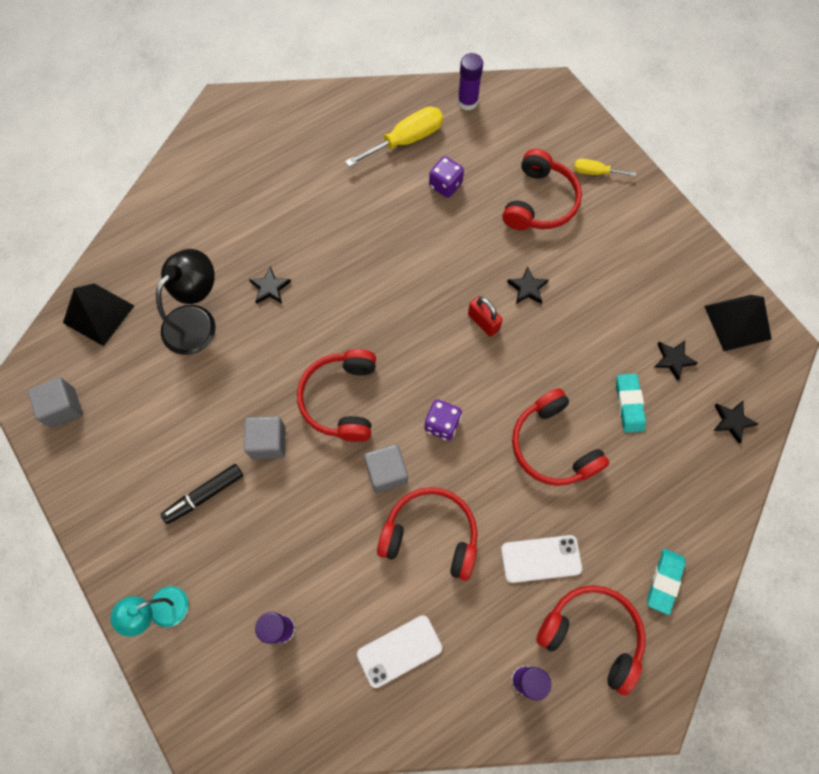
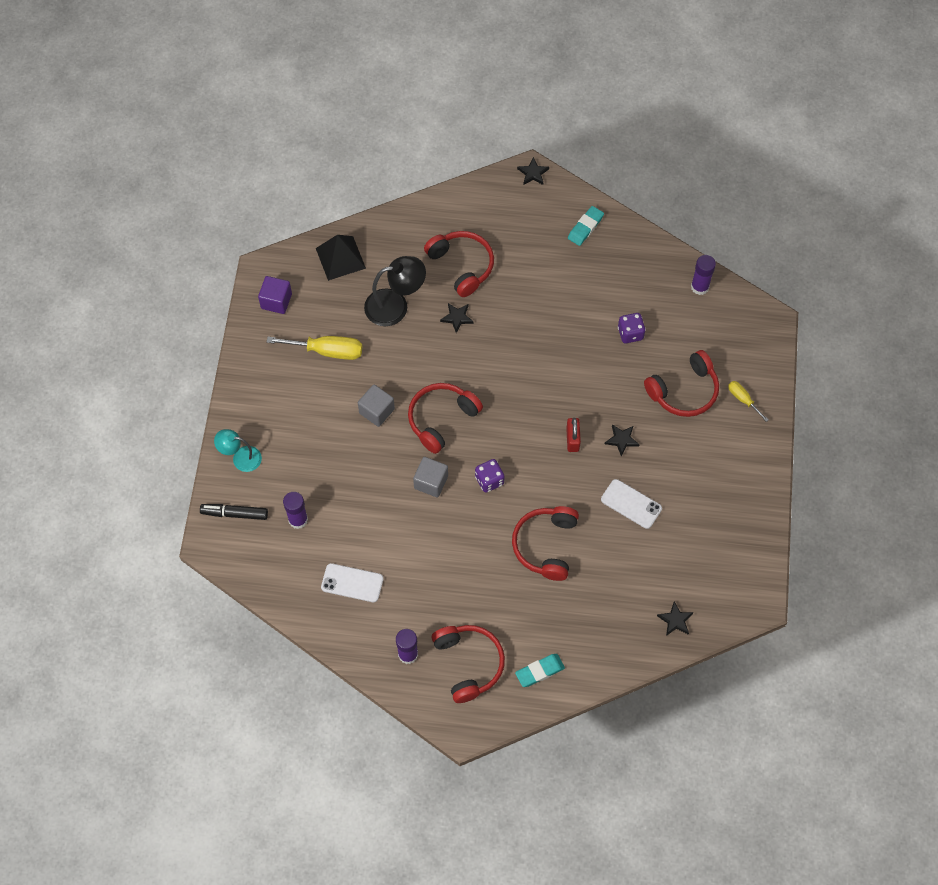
camera: 40 degrees right, 5 degrees down
grey cube [28,377,83,428] -> purple cube [258,276,292,314]
black marker [160,464,243,524] -> black marker moved to [200,504,268,520]
yellow screwdriver [345,107,443,167] -> yellow screwdriver moved to [267,336,362,360]
red headphones [377,487,478,581] -> red headphones moved to [424,231,494,297]
white phone [501,535,582,583] -> white phone moved to [601,479,662,529]
turquoise eraser [616,374,646,433] -> turquoise eraser moved to [568,206,604,246]
black star [654,341,698,381] -> black star moved to [517,157,549,185]
black pyramid [704,295,772,351] -> none

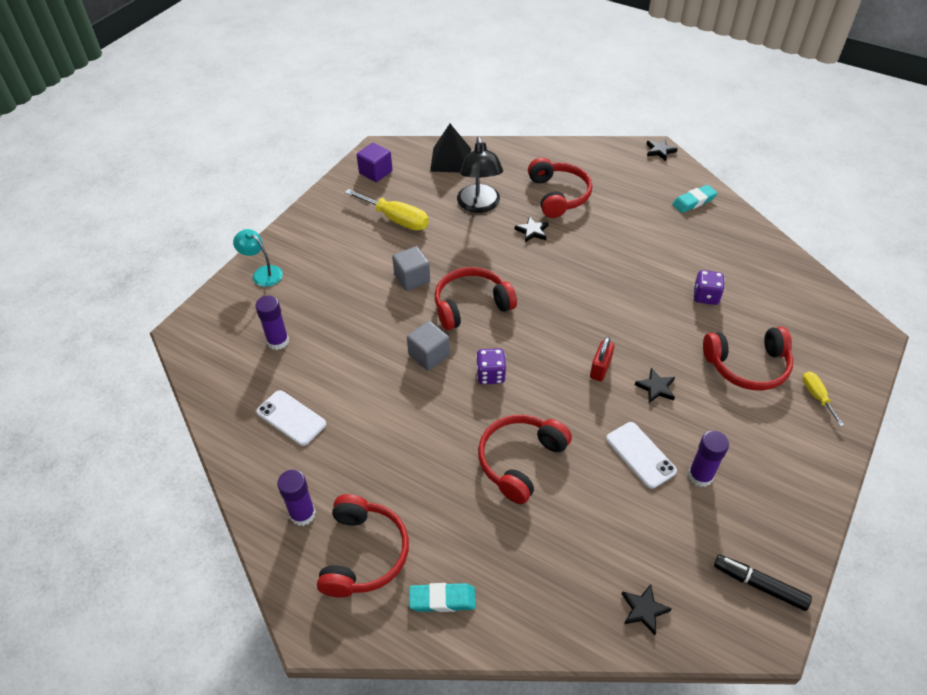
camera: 25 degrees right, 15 degrees down
black marker [200,504,268,520] -> black marker moved to [714,555,812,611]
black lamp [364,256,426,326] -> black lamp turned 75 degrees clockwise [457,136,503,213]
purple glue stick [691,255,716,295] -> purple glue stick moved to [688,430,729,487]

